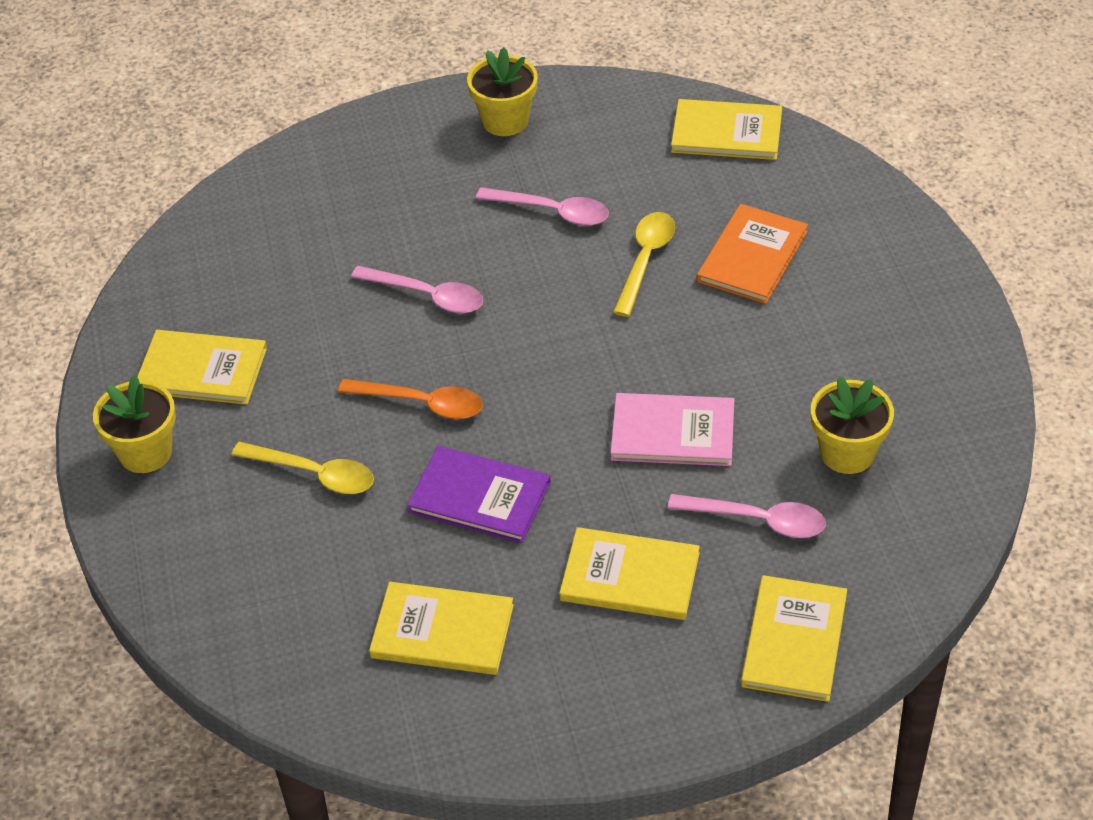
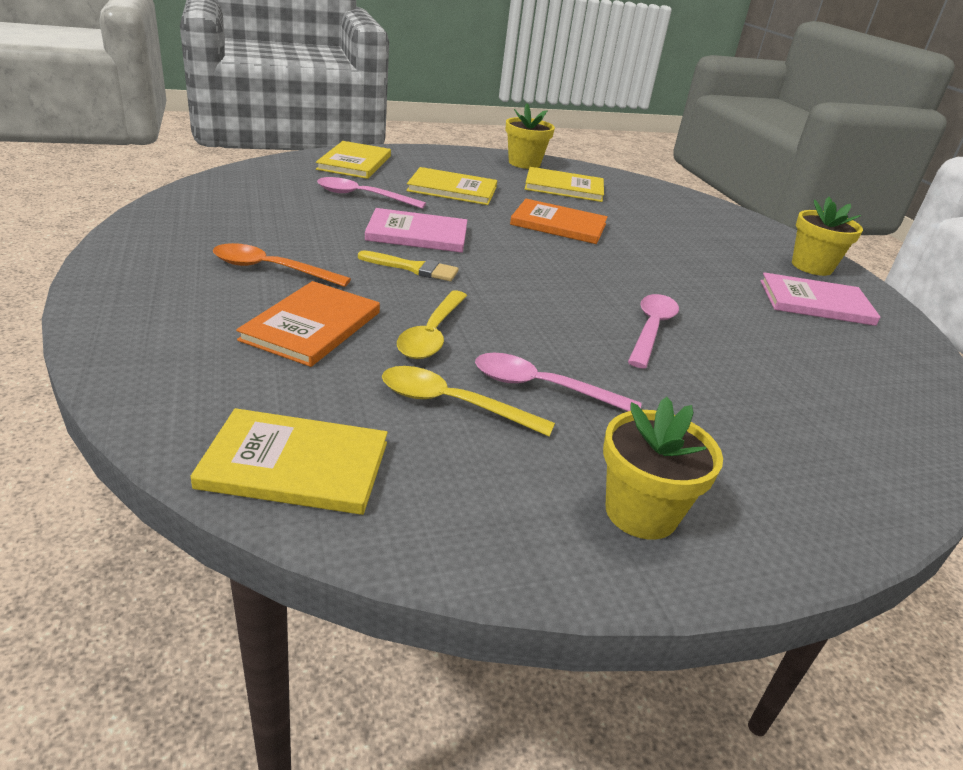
camera: 170 degrees right, 15 degrees down
yellow book [137,330,267,405] -> pink book [760,272,881,326]
yellow spoon [231,442,374,494] -> yellow spoon moved to [382,366,555,437]
orange spoon [338,379,483,419] -> orange spoon moved to [213,243,351,287]
pink spoon [351,266,484,313] -> pink spoon turned 90 degrees clockwise [628,294,679,369]
purple book [407,446,551,543] -> orange book [510,199,608,244]
yellow flower pot [811,376,894,474] -> yellow flower pot moved to [505,103,555,169]
none -> yellow brush [358,250,459,281]

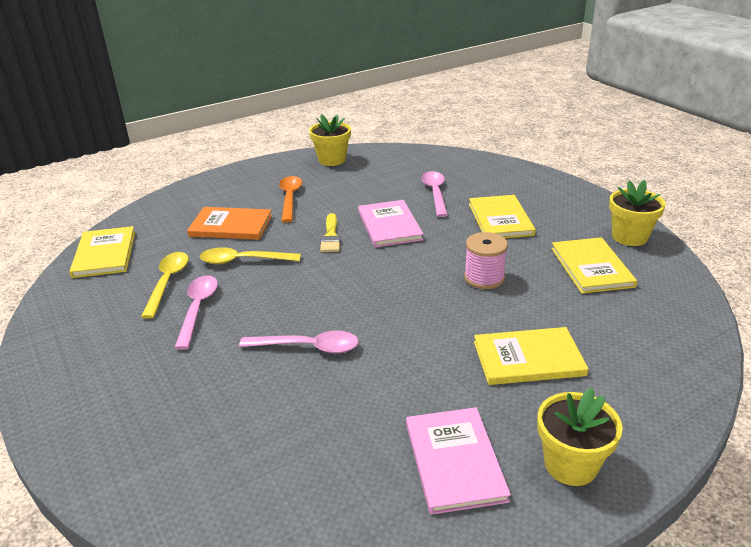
camera: 80 degrees right, 0 degrees up
yellow book [316,141,391,179] -> yellow book moved to [474,327,588,385]
orange book [510,199,608,244] -> pink spool [464,232,508,289]
yellow flower pot [603,397,723,540] -> yellow flower pot moved to [309,114,351,166]

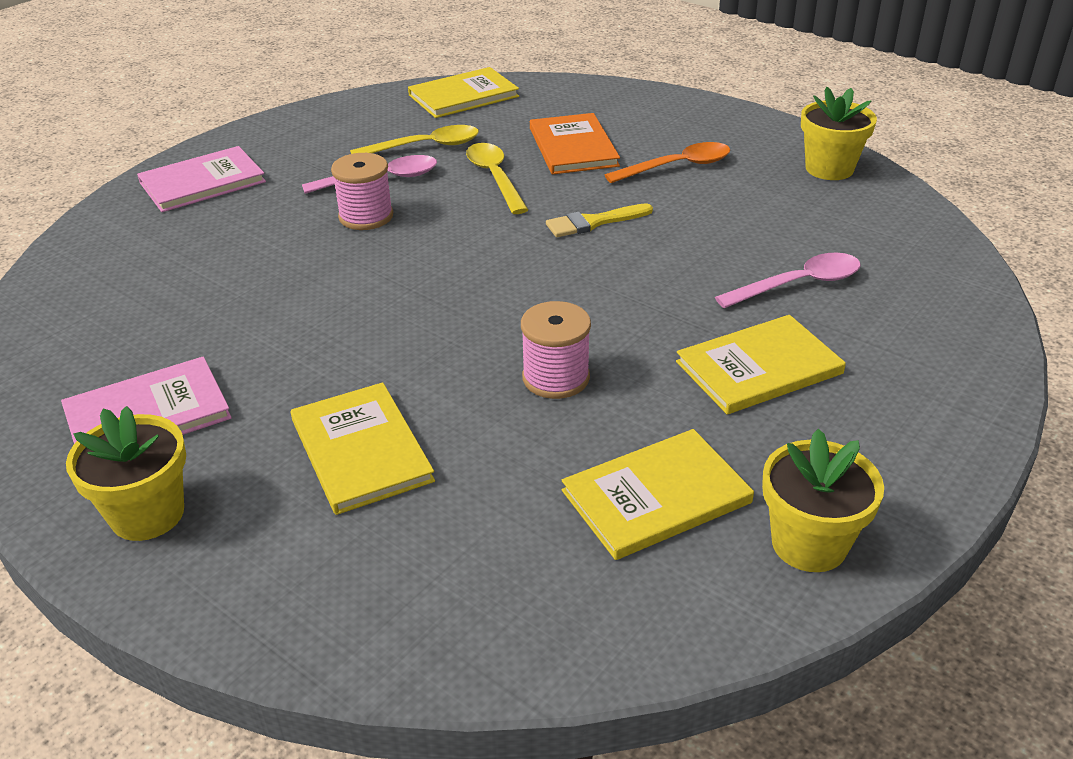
camera: 70 degrees right, 5 degrees up
pink spoon [239,331,359,353] -> none
pink book [358,200,424,248] -> pink book moved to [137,146,266,212]
none -> pink spool [331,153,393,230]

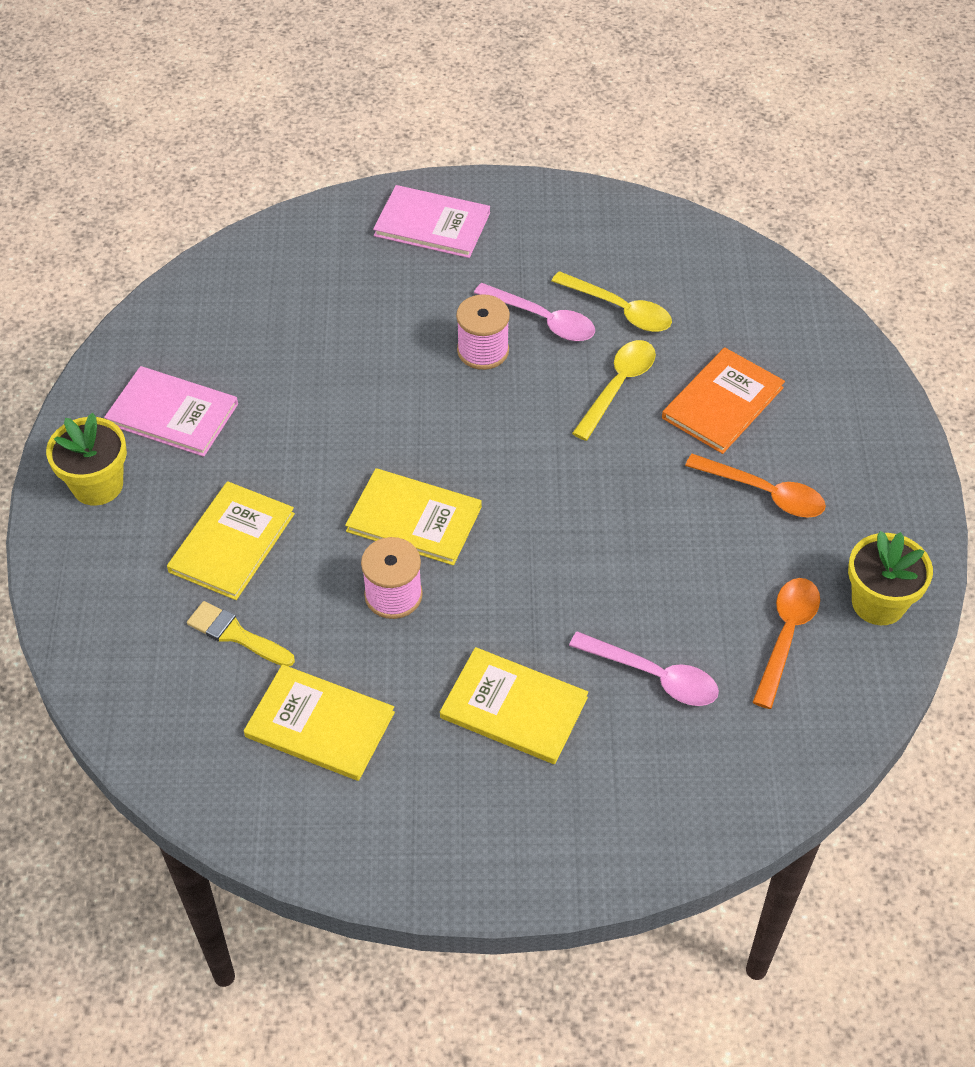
camera: 50 degrees right, 15 degrees up
yellow book [408,67,519,118] -> yellow book moved to [345,468,482,565]
yellow brush [546,203,653,237] -> yellow brush moved to [187,601,295,667]
yellow flower pot [762,429,884,572] -> none
none -> orange spoon [752,578,820,709]

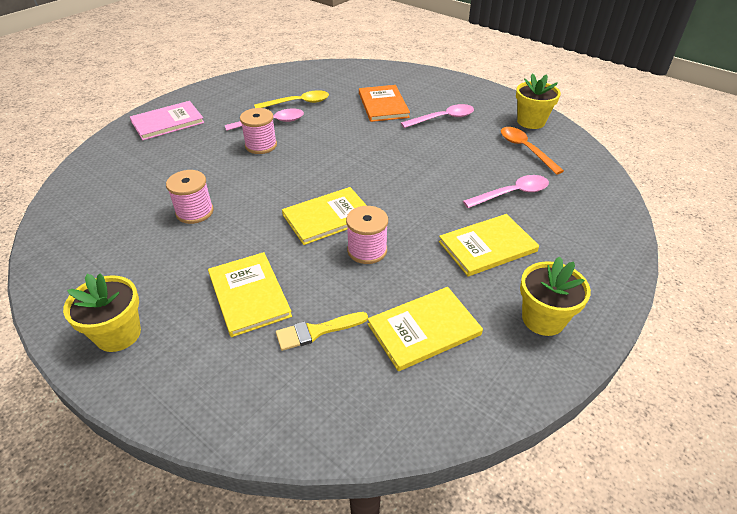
camera: 50 degrees left, 10 degrees down
pink book [104,366,238,457] -> none
yellow spoon [572,340,656,441] -> none
orange spoon [685,454,826,518] -> pink spoon [401,104,474,128]
none -> pink spool [166,170,214,224]
none -> yellow flower pot [520,256,591,336]

